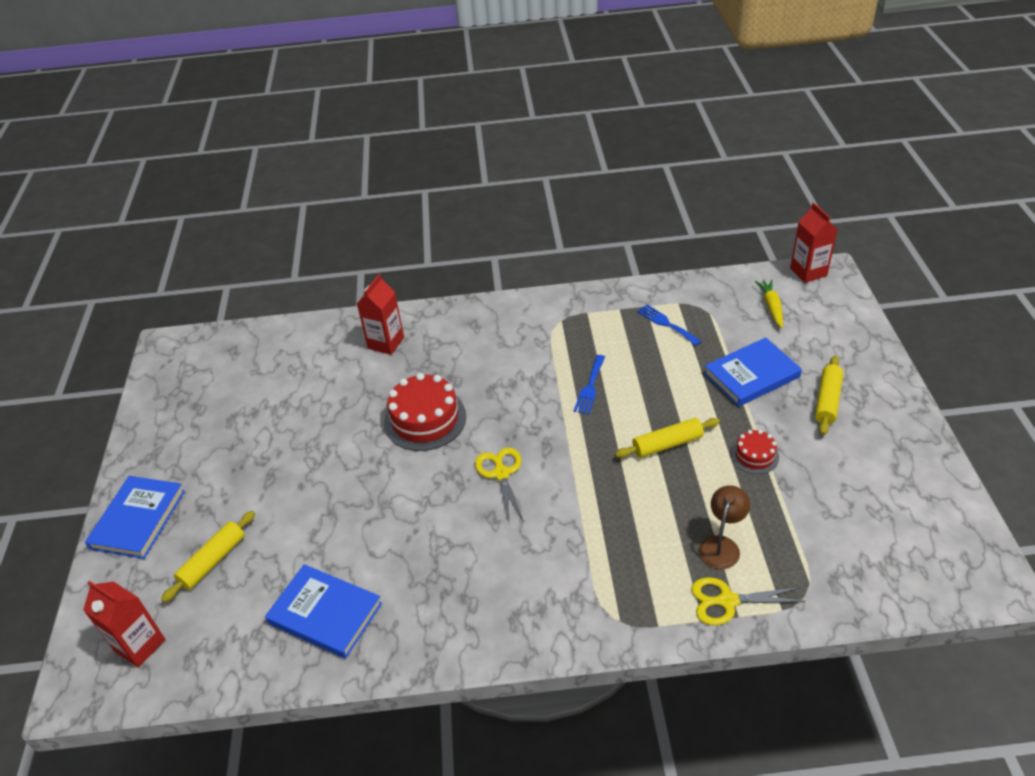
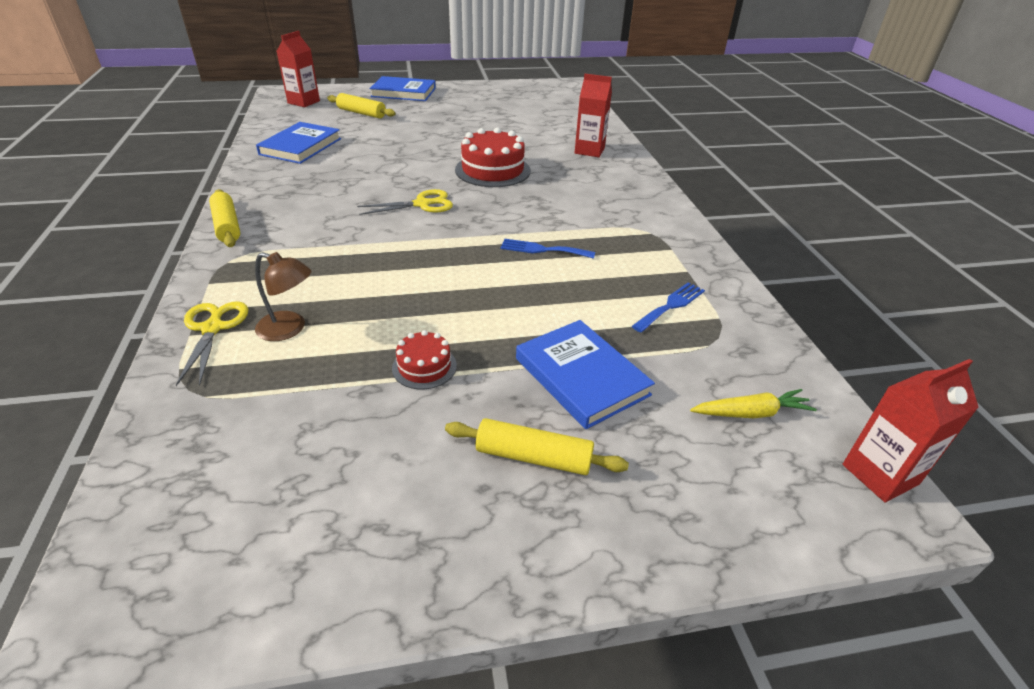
camera: 80 degrees right, 5 degrees down
yellow rolling pin [615,418,720,458] -> yellow rolling pin moved to [209,189,240,247]

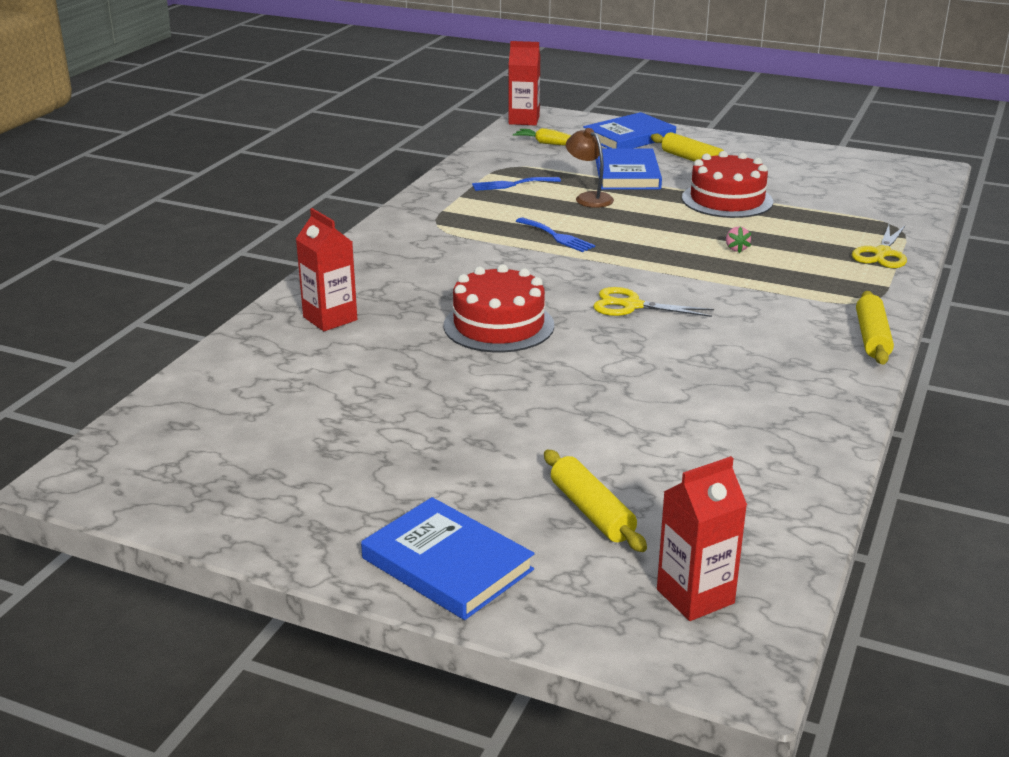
camera: 145 degrees left, 10 degrees down
brown lamp [255,252,312,341] -> brown lamp moved to [566,128,614,208]
blue book [256,122,341,164] -> blue book moved to [583,112,676,149]
red cake [392,330,457,389] -> red cake [682,151,773,218], size x1.88
none -> pink strawberry [726,226,751,253]

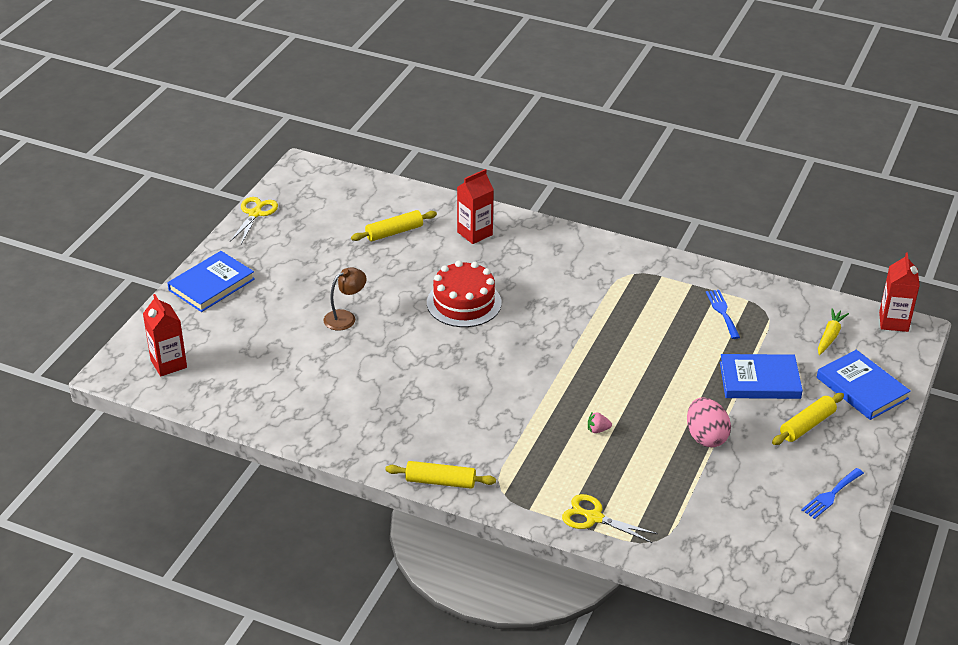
camera: 90 degrees right, 10 degrees up
blue fork [516,217,595,252] -> blue fork moved to [801,468,864,519]
yellow rolling pin [544,450,647,552] -> yellow rolling pin moved to [351,210,437,241]
brown lamp [566,128,614,208] -> brown lamp moved to [324,267,366,331]
yellow scissors [593,287,714,317] -> yellow scissors moved to [230,197,278,244]
red cake [682,151,773,218] -> pink egg [687,397,731,447]

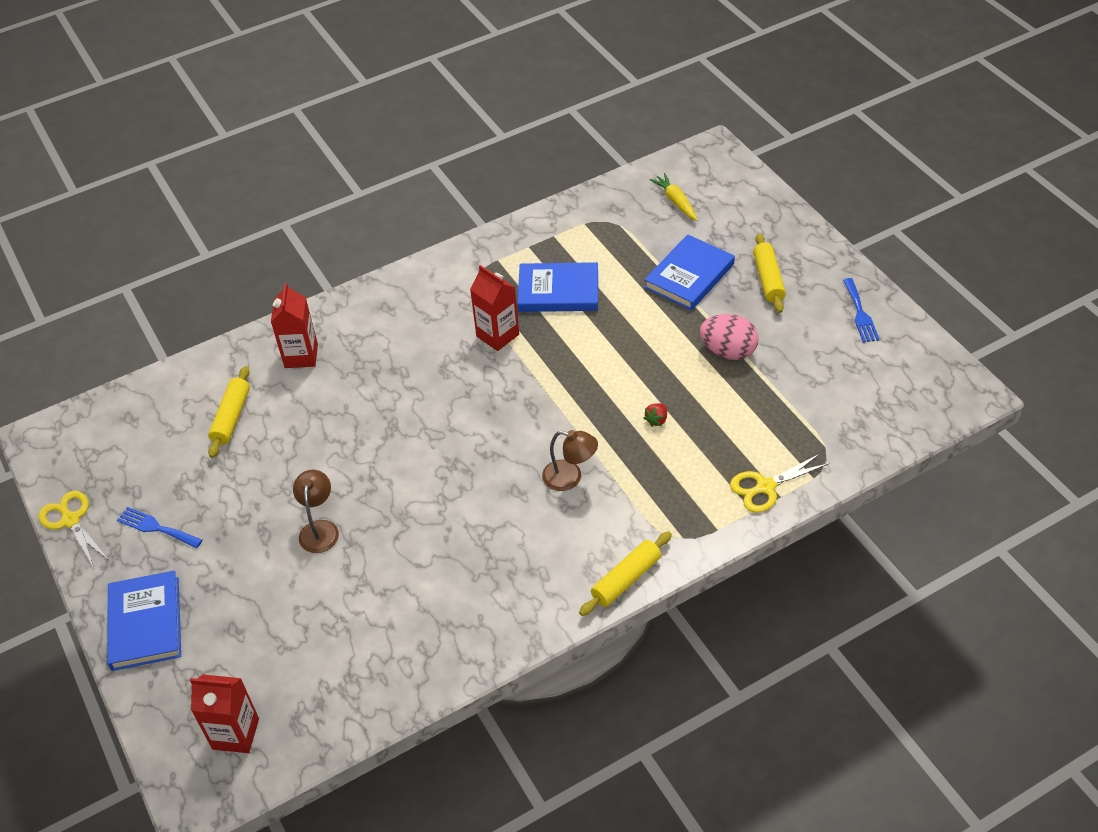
camera: 50 degrees left, 10 degrees up
red cake [427,261,501,327] -> none
pink strawberry [588,412,612,433] -> red strawberry [644,403,667,427]
blue fork [706,290,740,339] -> blue fork moved to [117,507,202,548]
blue book [817,350,911,420] -> blue book moved to [517,262,598,312]
red carton [879,253,920,332] -> red carton moved to [470,265,519,351]
none -> brown lamp [542,430,598,491]

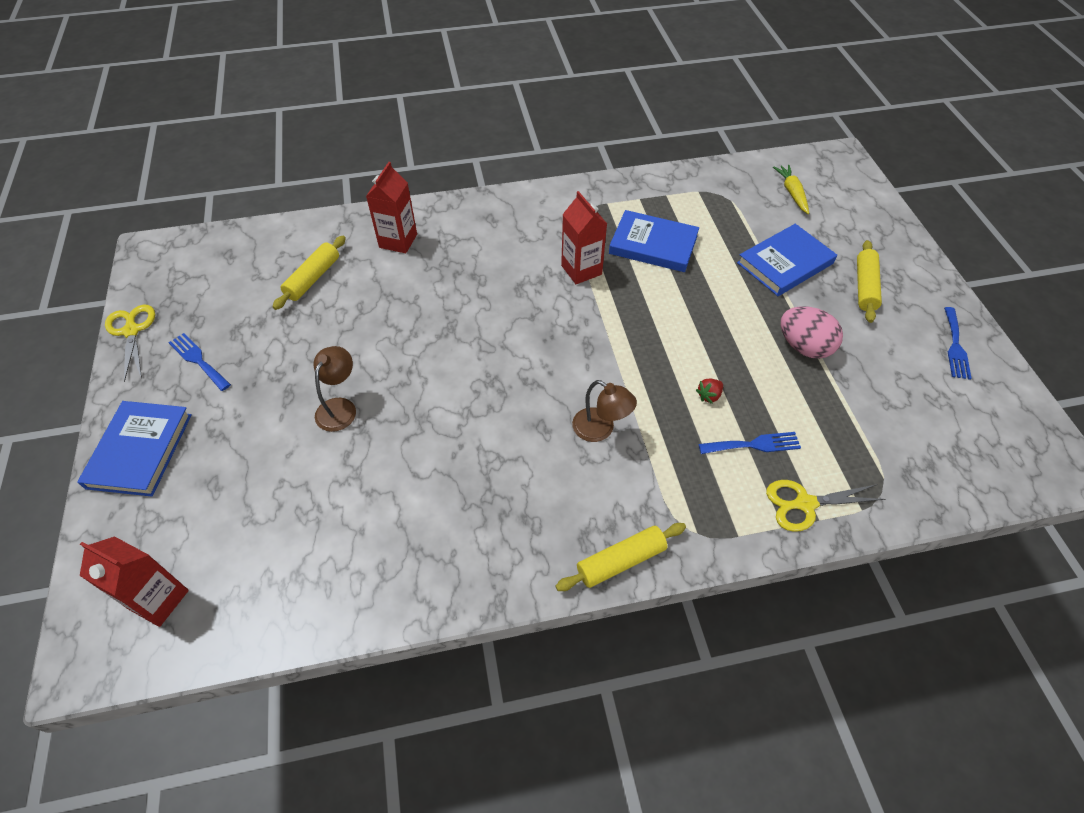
camera: 15 degrees right, 5 degrees up
none -> blue fork [699,432,801,454]

